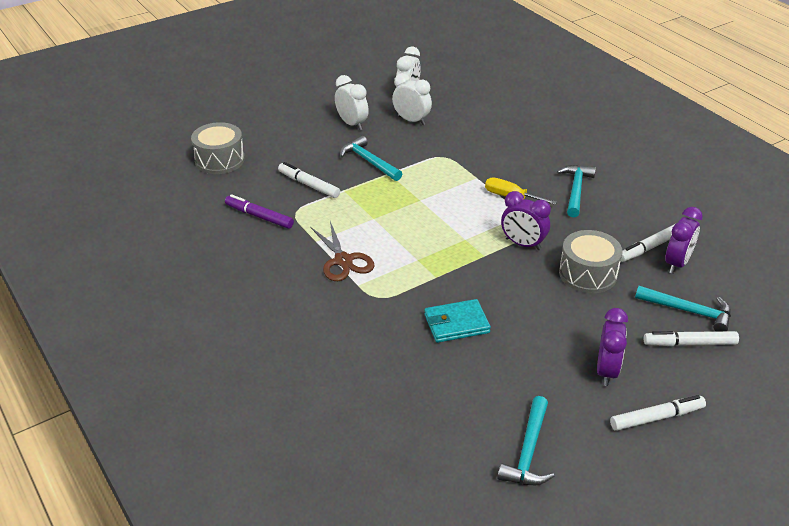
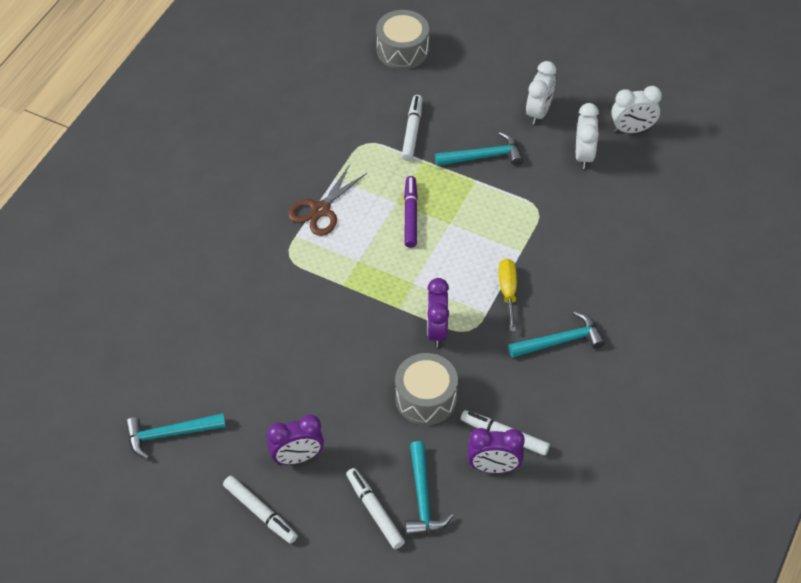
camera: 60 degrees right, 15 degrees up
purple marker [225,194,294,229] -> purple marker moved to [404,176,418,248]
turquoise hammer [340,136,402,181] -> turquoise hammer turned 60 degrees clockwise [435,132,523,166]
turquoise wallet [424,299,491,343] -> none

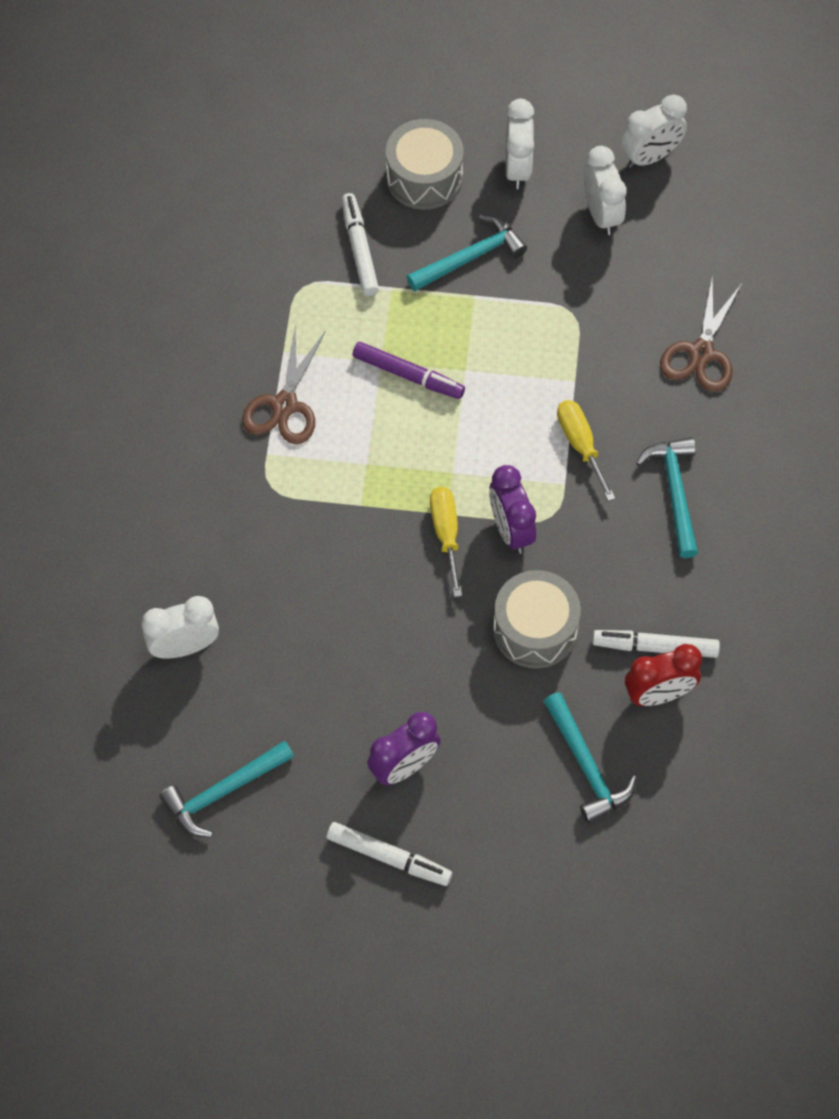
camera: 20 degrees left, 10 degrees up
white marker [346,468,405,549] -> none
grey drum [376,10,429,70] -> grey drum moved to [386,119,464,210]
purple marker [404,176,418,248] -> purple marker turned 135 degrees clockwise [353,342,465,399]
purple clock [468,428,525,473] -> red clock [625,644,702,706]
turquoise hammer [509,311,605,358] -> turquoise hammer turned 60 degrees counterclockwise [636,437,698,558]
none -> white clock [141,596,219,659]
none -> yellow screwdriver [430,487,462,597]
none -> brown scissors [660,276,742,392]

